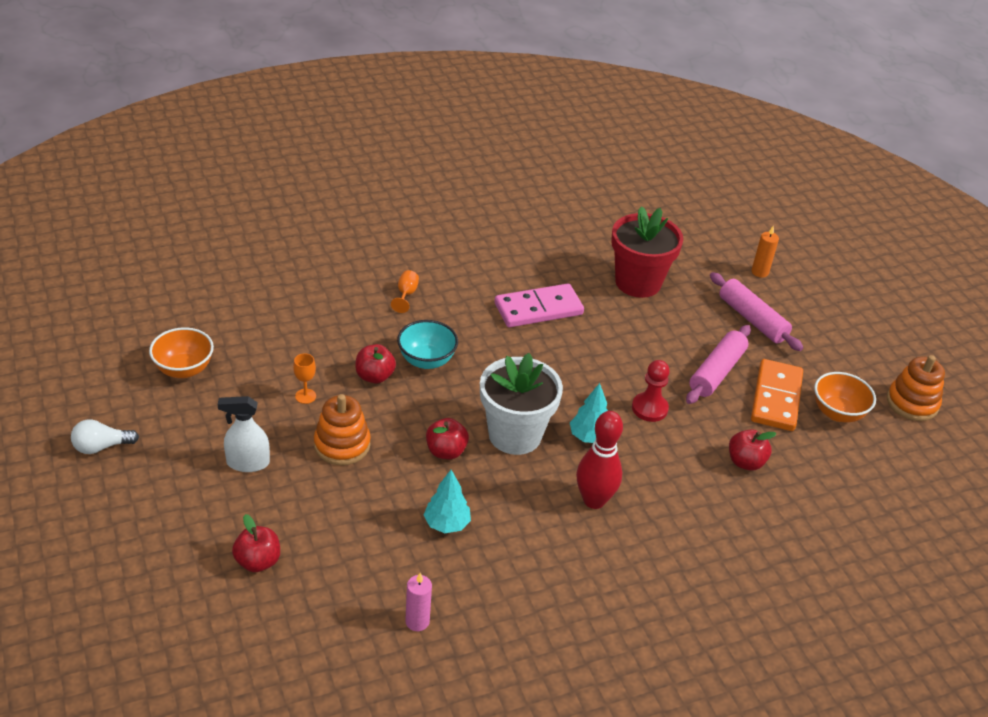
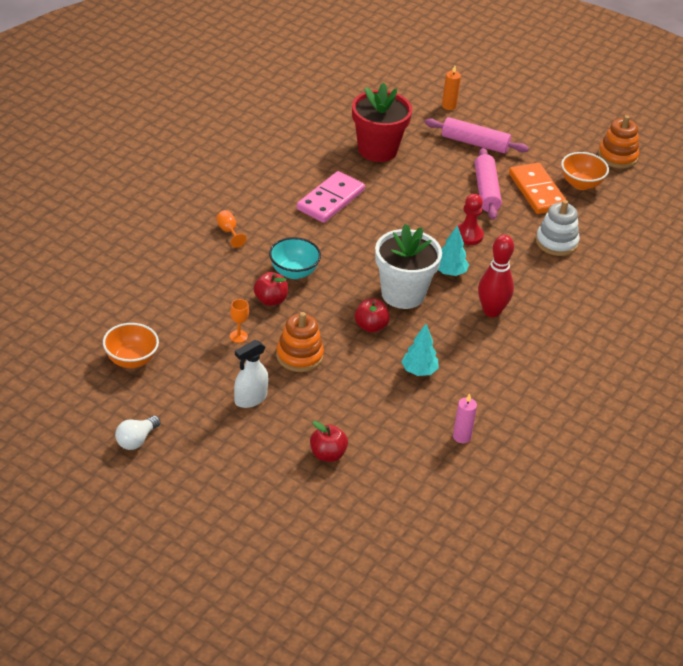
camera: 35 degrees left, 0 degrees up
red apple [729,430,776,471] -> white stacking toy [536,200,580,256]

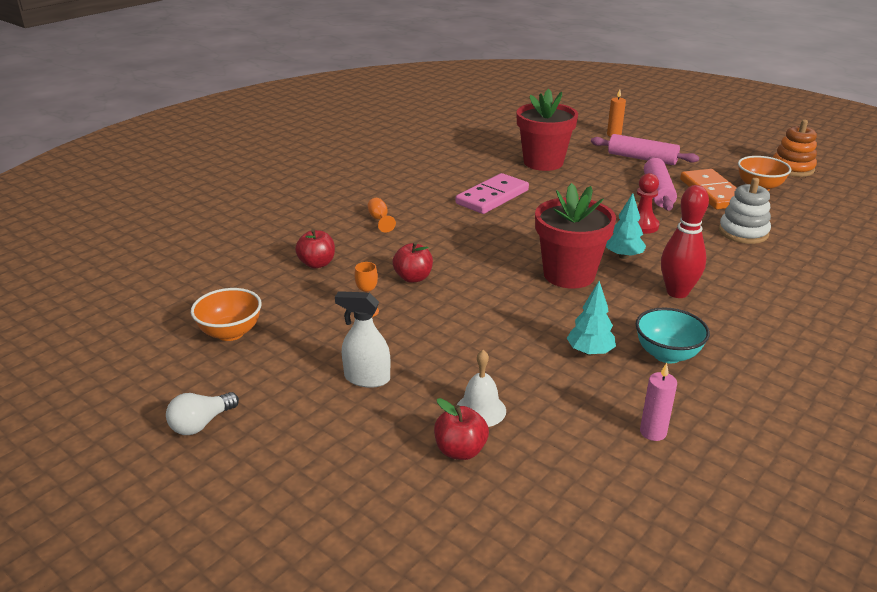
camera: 10 degrees right, 10 degrees down
white spray bottle [234,340,269,408] -> white spray bottle turned 45 degrees clockwise [335,291,390,388]
turquoise bowl [269,237,321,279] -> turquoise bowl moved to [636,308,710,363]
orange stacking toy [276,312,324,372] -> none
red apple [355,298,390,333] -> red apple moved to [295,229,335,268]
white flower pot [375,224,442,309] -> red flower pot [535,183,616,289]
none -> white bell [456,350,506,427]

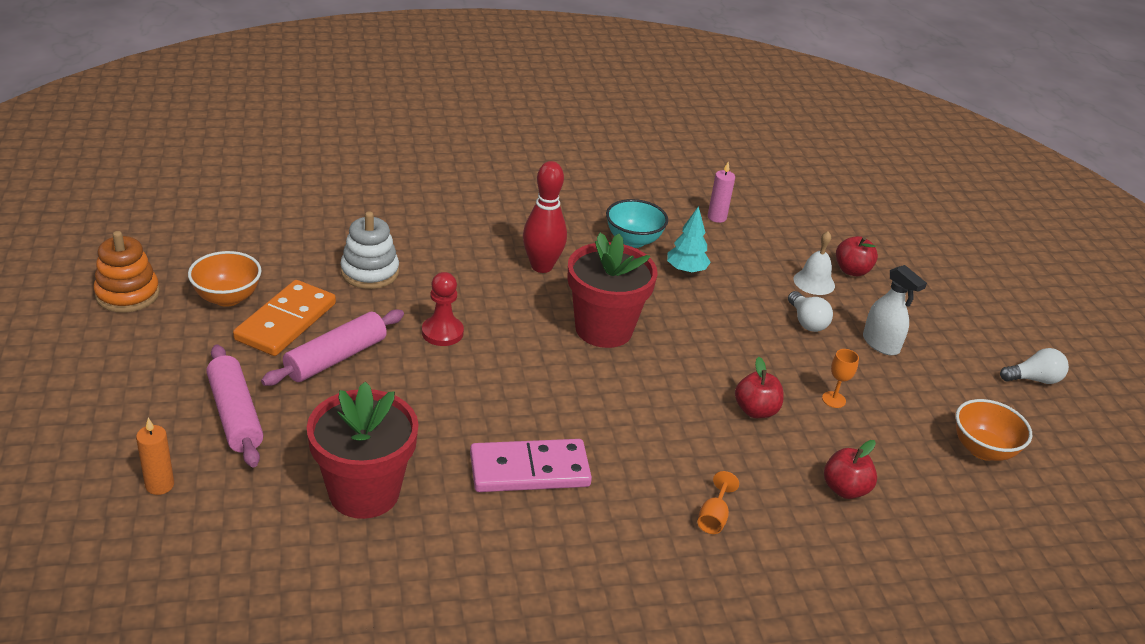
camera: 145 degrees left, 5 degrees up
turquoise tree [606,193,646,259] -> none
none -> white light bulb [788,291,833,332]

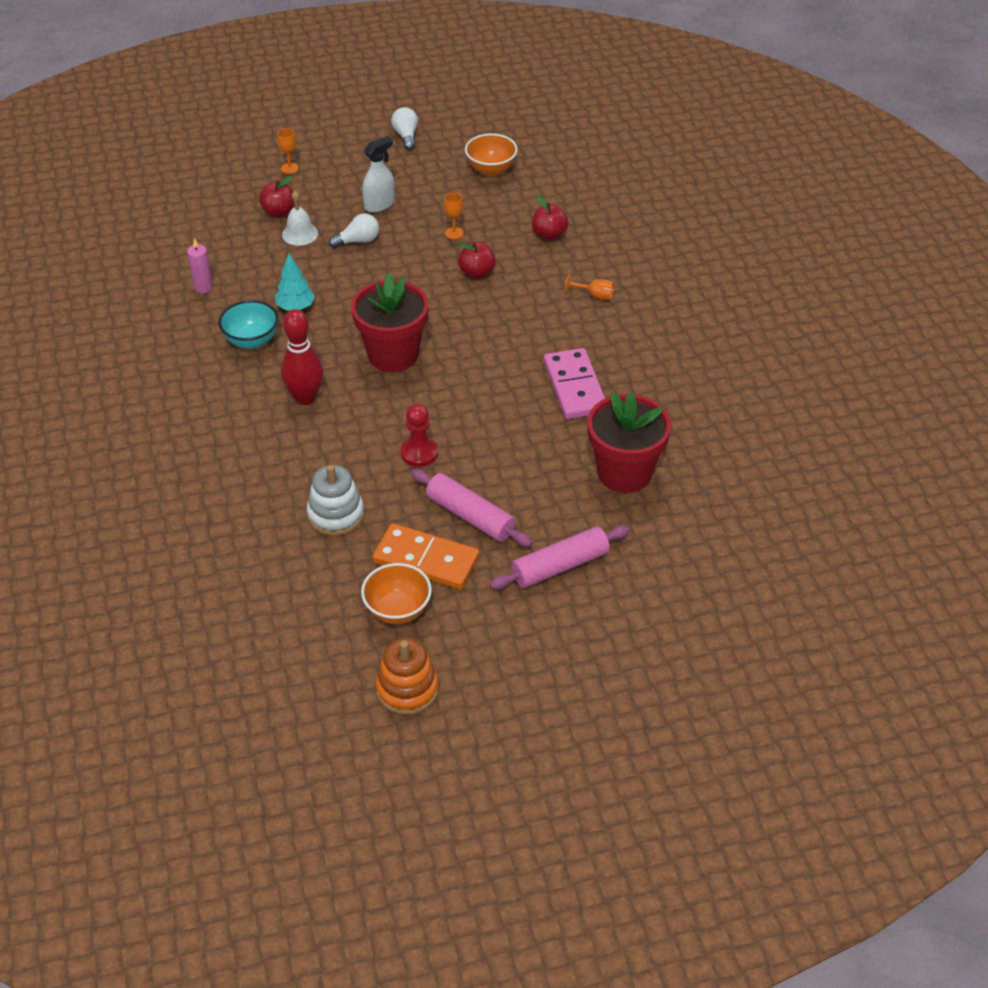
camera: 90 degrees left, 10 degrees up
orange candle [136,418,174,495] -> none
none -> orange goblet [277,129,299,174]

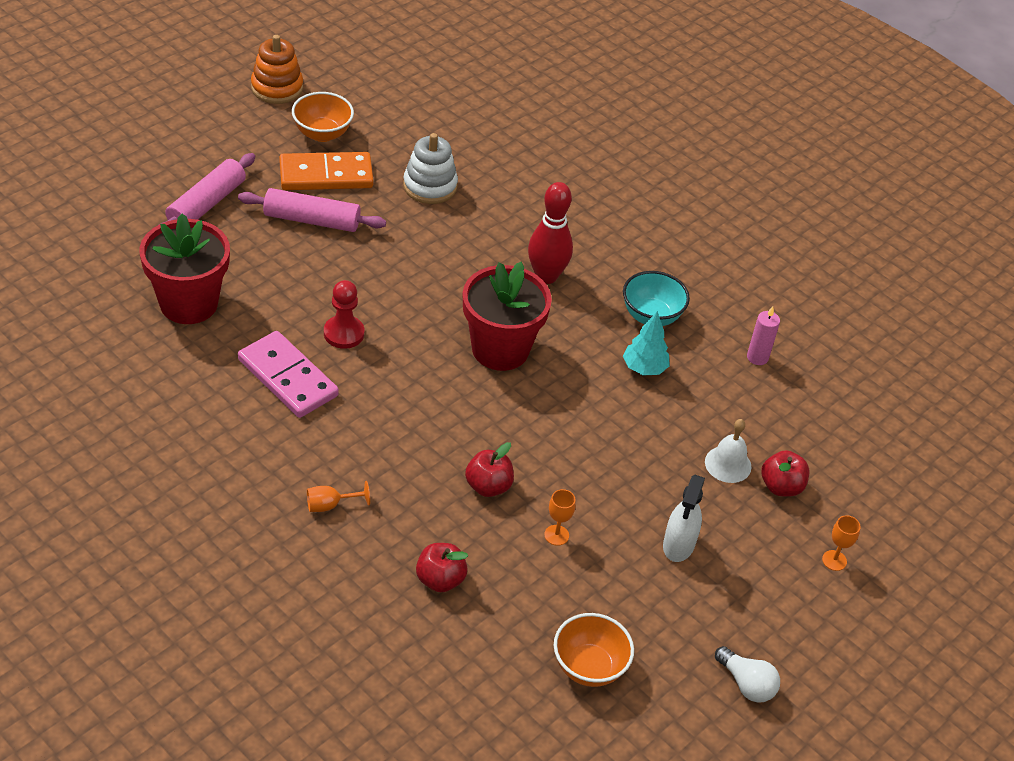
camera: 145 degrees right, 0 degrees up
white light bulb [328,213,379,248] -> none
red pawn [401,404,438,467] -> red pawn moved to [324,280,364,349]

